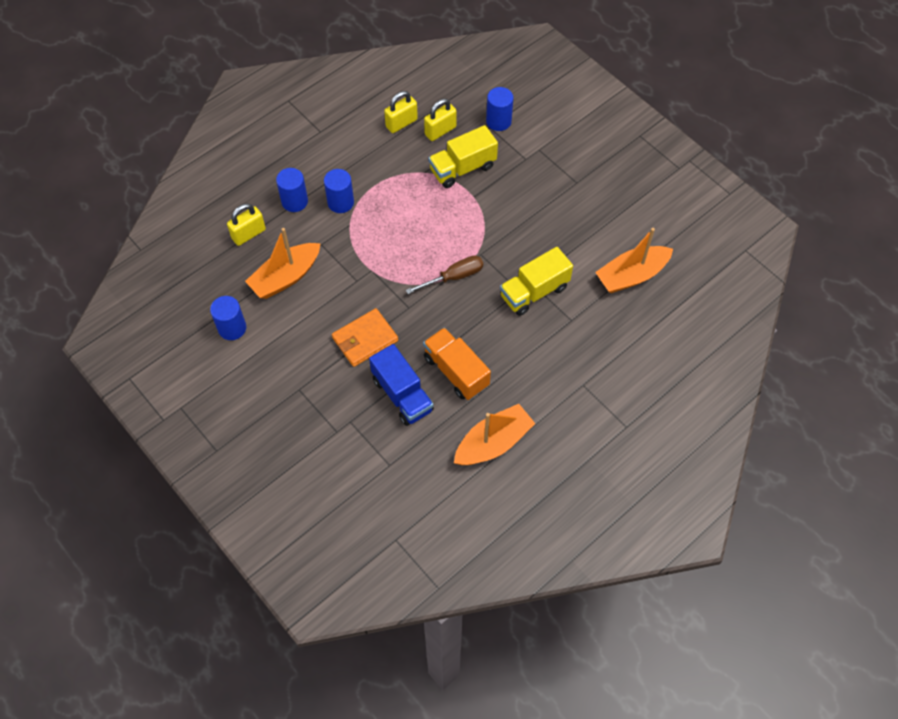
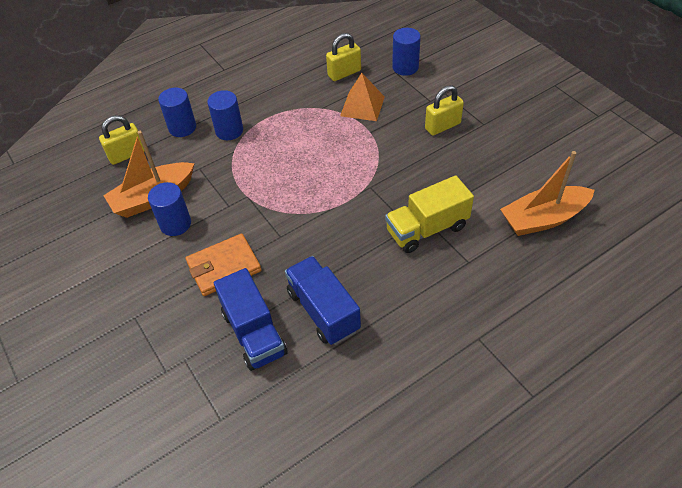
camera: 10 degrees right, 10 degrees down
blue cylinder [210,296,246,340] -> blue cylinder moved to [148,182,191,236]
yellow padlock [384,91,418,133] -> yellow padlock moved to [425,85,464,135]
brown screwdriver [406,255,483,294] -> none
orange truck [423,327,491,400] -> blue truck [285,256,361,345]
yellow truck [429,125,498,188] -> orange pyramid [340,73,385,121]
orange boat [454,404,536,465] -> none

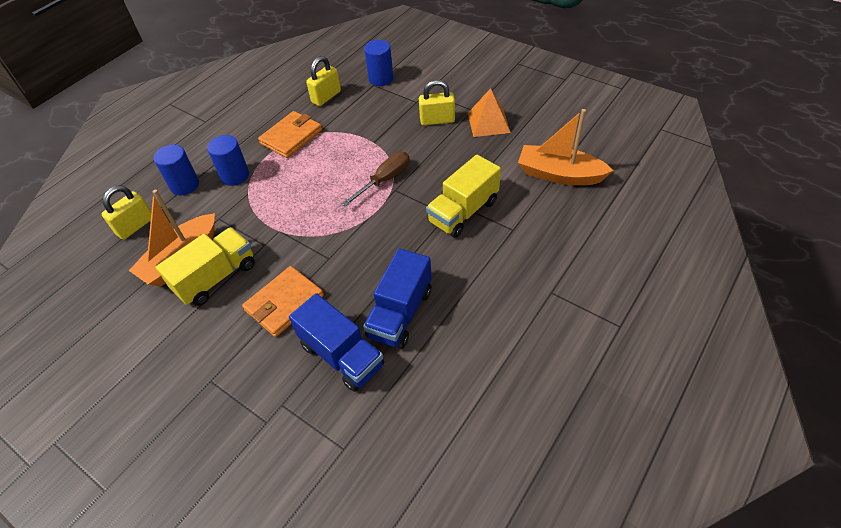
camera: 20 degrees left, 0 degrees up
blue cylinder [148,182,191,236] -> yellow truck [156,227,255,306]
blue truck [285,256,361,345] -> blue truck turned 105 degrees counterclockwise [363,248,432,349]
orange pyramid [340,73,385,121] -> orange pyramid moved to [468,88,511,137]
yellow padlock [425,85,464,135] -> yellow padlock turned 45 degrees clockwise [419,80,455,125]
orange boat [500,151,595,236] -> orange boat turned 60 degrees clockwise [518,109,614,185]
none -> orange wallet [258,111,322,158]
none -> brown screwdriver [342,152,410,207]

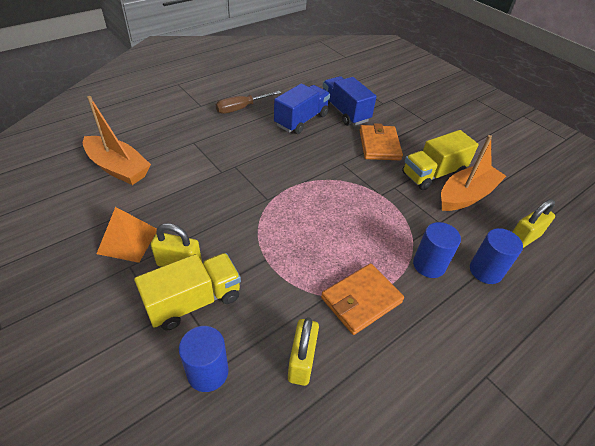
camera: 170 degrees left, 5 degrees down
orange wallet [242,266,324,337] -> orange wallet turned 60 degrees counterclockwise [359,123,403,160]
yellow padlock [306,56,341,106] -> yellow padlock turned 45 degrees counterclockwise [288,317,319,386]
brown screwdriver [342,152,410,207] -> brown screwdriver moved to [216,91,281,114]
yellow truck [426,155,501,238] -> yellow truck moved to [134,253,241,331]

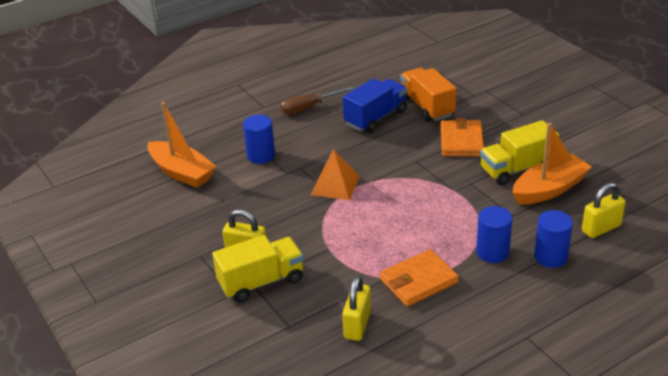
camera: 10 degrees right, 10 degrees down
orange pyramid [97,207,157,263] -> orange pyramid moved to [311,149,360,200]
blue cylinder [179,326,229,392] -> blue cylinder moved to [243,115,275,164]
blue truck [322,76,377,126] -> orange truck [400,68,457,122]

